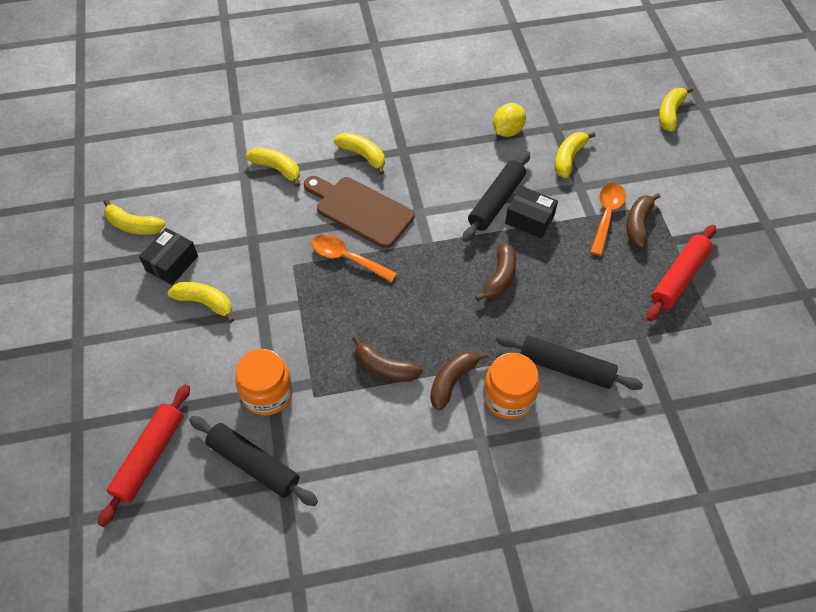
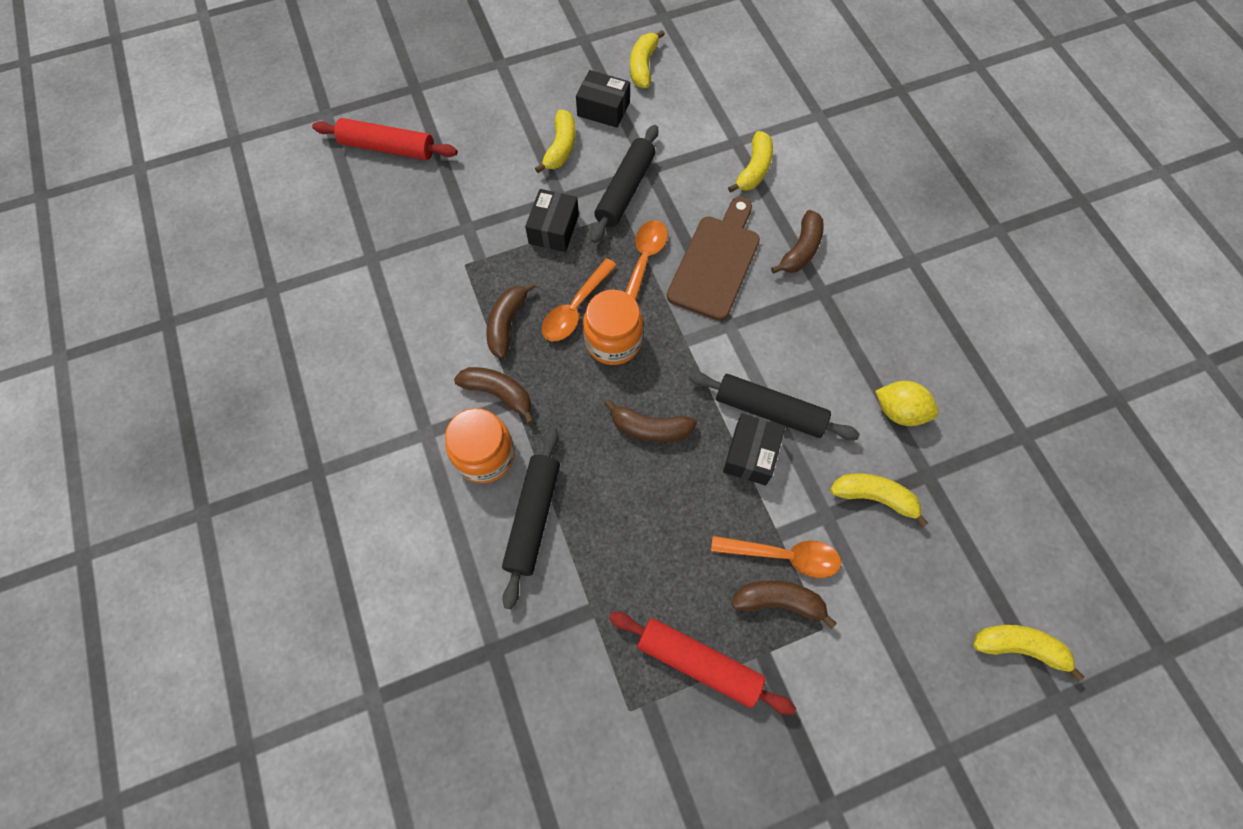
camera: 80 degrees right, 10 degrees up
black rolling pin [189,416,318,506] -> black rolling pin moved to [590,125,658,243]
orange jar [235,349,293,416] -> orange jar moved to [583,290,643,365]
yellow banana [333,133,385,175] -> brown banana [771,210,824,274]
none -> black box [525,189,579,252]
none -> orange spoon [542,258,617,341]

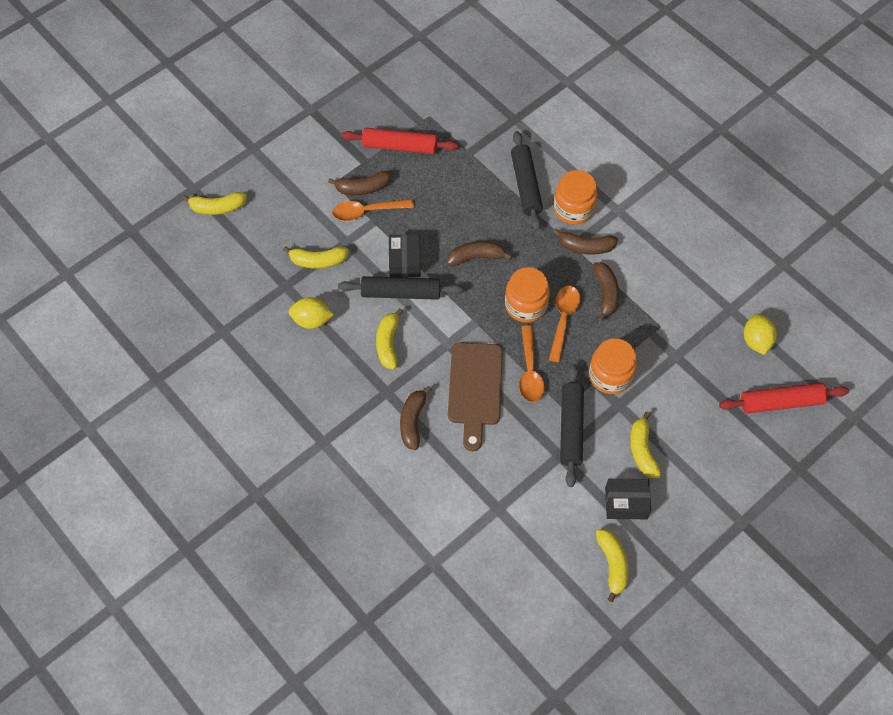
camera: 160 degrees right, 5 degrees down
black box [525,189,579,252] -> orange jar [589,338,637,394]
yellow banana [728,131,773,193] -> yellow banana moved to [376,308,403,369]
none -> yellow lemon [744,314,777,355]

